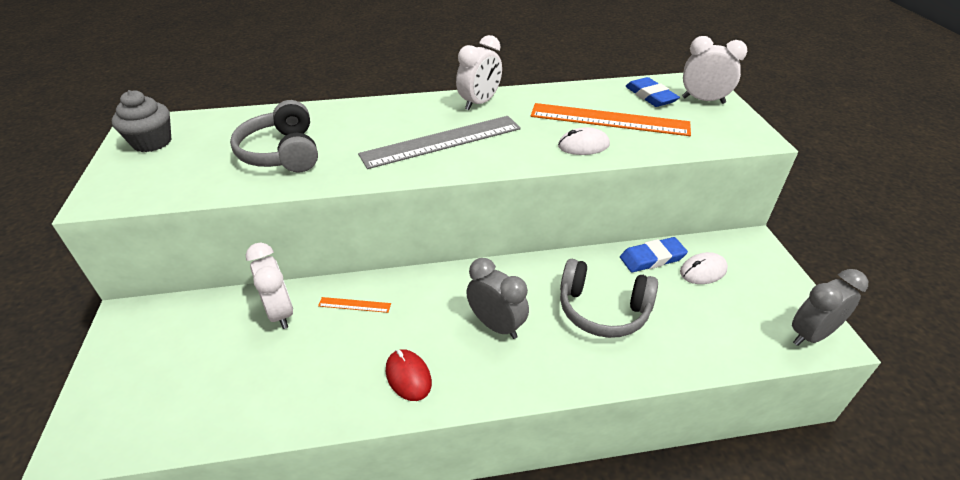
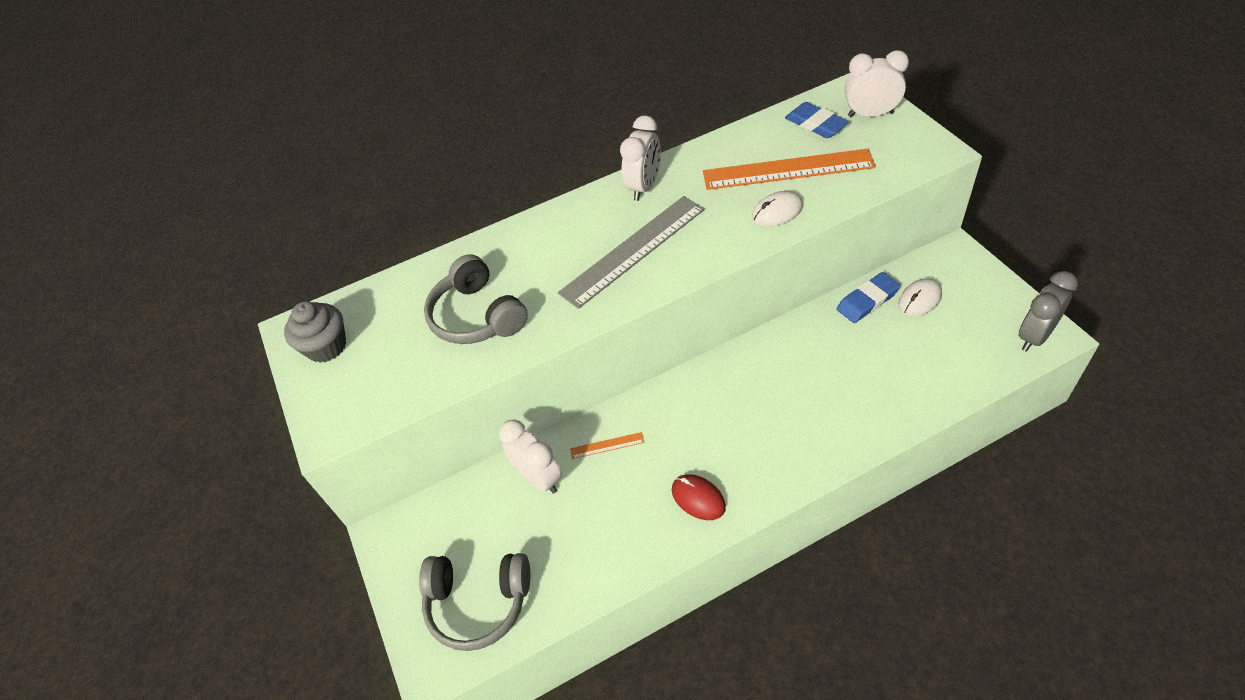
camera: 10 degrees left, 10 degrees up
grey clock [466,258,529,339] -> none
grey headphones [560,259,658,338] -> grey headphones moved to [419,553,530,651]

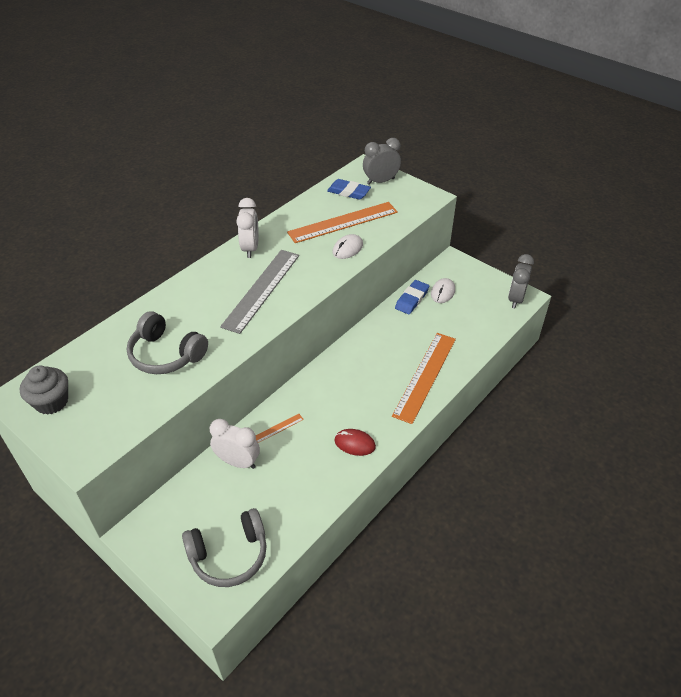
camera: 30 degrees left, 5 degrees down
white clock [845,50,909,117] -> grey clock [363,138,401,185]
none -> orange ruler [392,333,456,424]

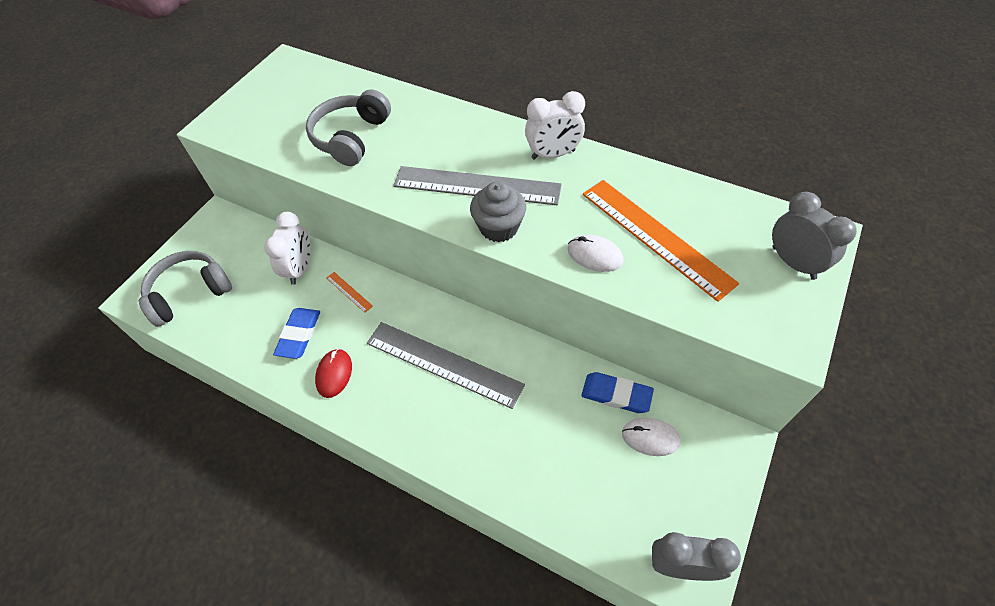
camera: 80 degrees right, 10 degrees up
grey cupcake [20,366,68,415] -> grey cupcake moved to [470,182,526,242]
grey headphones [182,508,267,587] -> grey headphones turned 90 degrees clockwise [139,251,232,327]
blue eraser [327,179,371,200] -> blue eraser moved to [273,308,320,359]
orange ruler [392,333,456,424] -> none
none -> grey ruler [367,322,525,409]

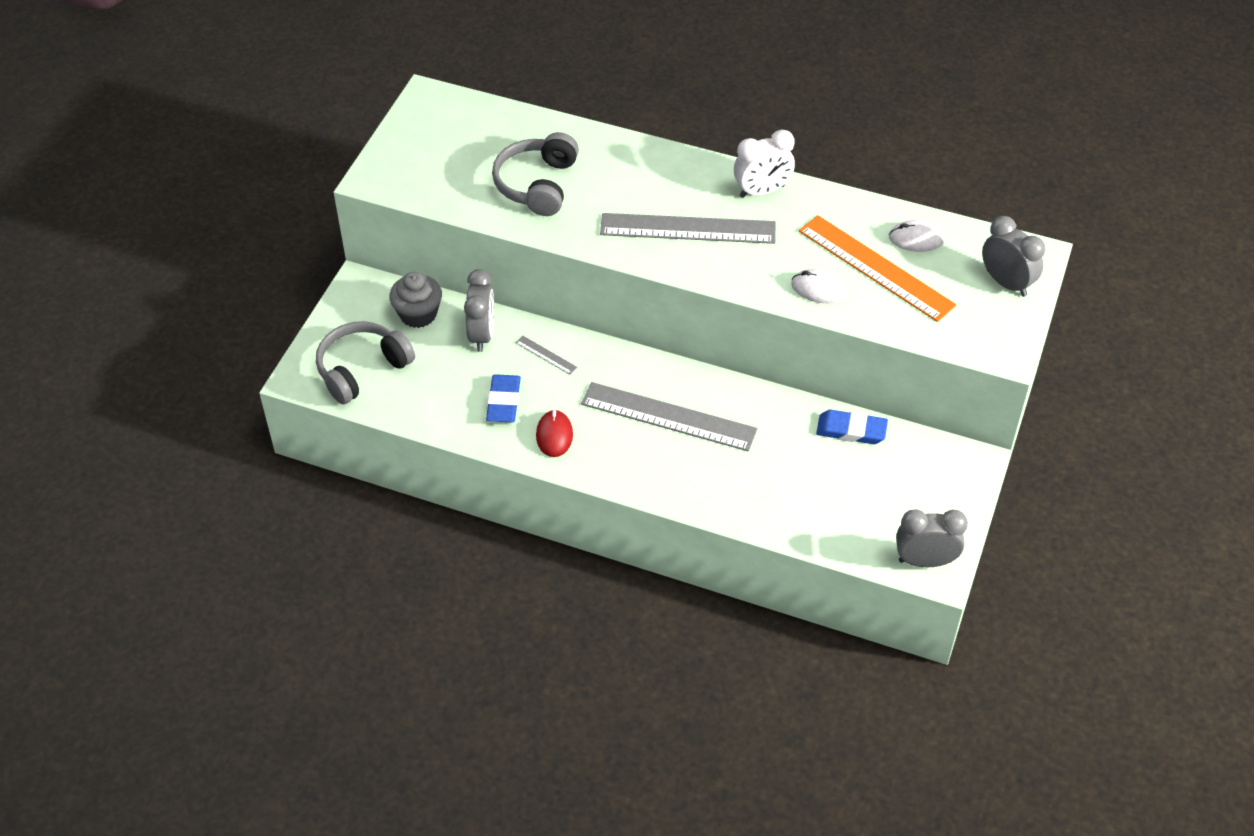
camera: 10 degrees left, 5 degrees down
white clock [264,212,311,285] -> grey clock [464,269,494,352]
orange ruler [326,272,373,313] -> grey ruler [515,336,577,375]
grey cupcake [470,182,526,242] -> grey cupcake moved to [389,272,442,328]
white mouse [622,418,681,456] -> white mouse moved to [889,220,945,252]

